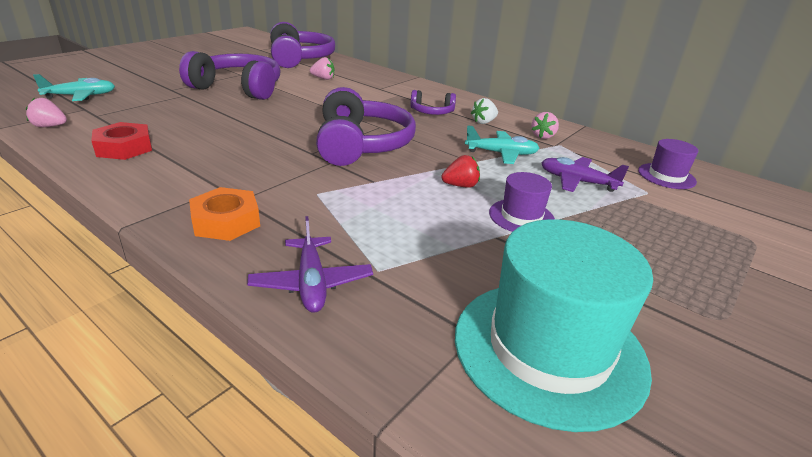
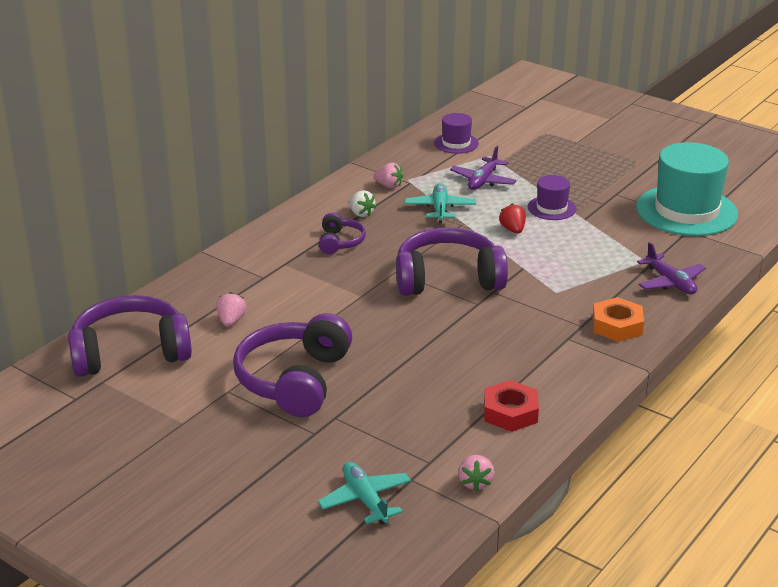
camera: 90 degrees left, 0 degrees up
purple plane [247,216,373,313] -> purple plane turned 75 degrees clockwise [637,242,706,294]

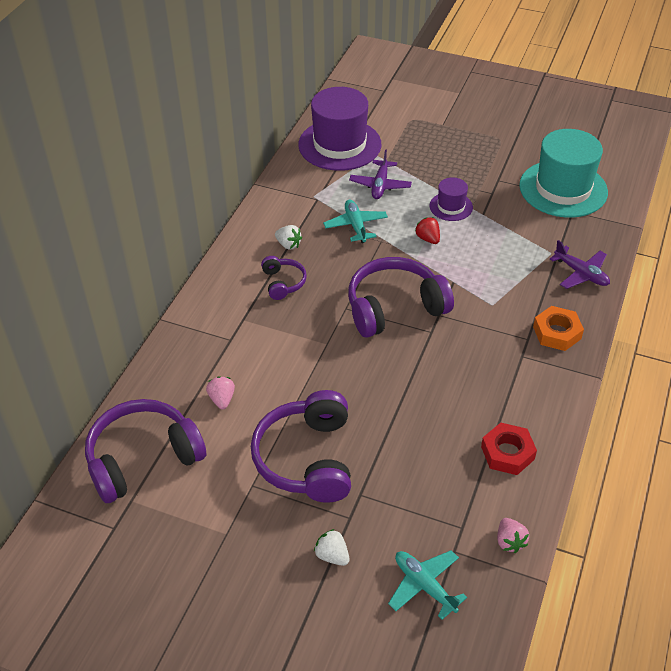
camera: 15 degrees left, 15 degrees up
pink strawberry [374,163,403,188] -> none
purple hat [434,113,479,154] -> purple hat [298,87,381,171], size x2.05
none -> white strawberry [314,529,350,566]

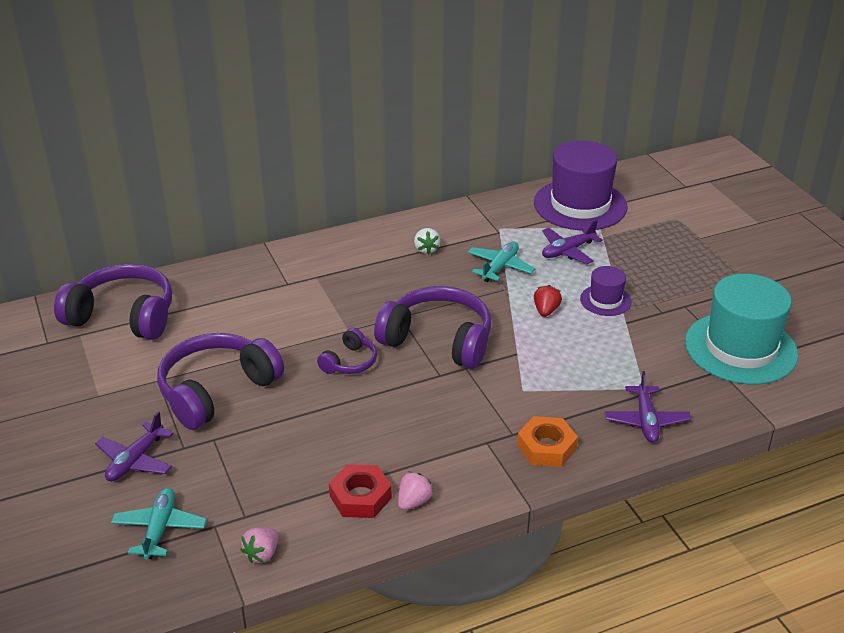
camera: 45 degrees right, 10 degrees down
pink strawberry [206,376,235,409] -> pink strawberry moved to [398,472,433,510]
purple headphones [261,256,307,300] -> purple headphones moved to [317,328,377,374]
white strawberry [314,529,350,566] -> purple plane [95,411,173,481]

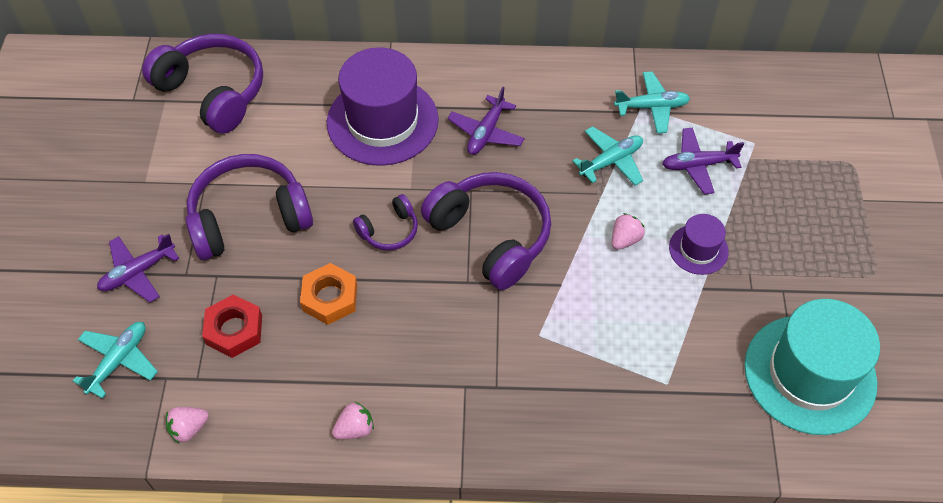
camera: 25 degrees right, 20 degrees up
red nut [329,464,392,518] -> red nut moved to [202,294,262,358]
white strawberry [414,228,441,255] -> none
orange nut [517,416,578,467] -> orange nut moved to [300,263,357,325]
purple hat [534,141,628,231] -> purple hat moved to [327,47,439,166]
red strawberry [534,285,562,317] -> pink strawberry [612,213,645,250]
purple plane [604,371,691,443] -> purple plane moved to [447,87,525,155]
none -> turquoise plane [614,72,690,134]

